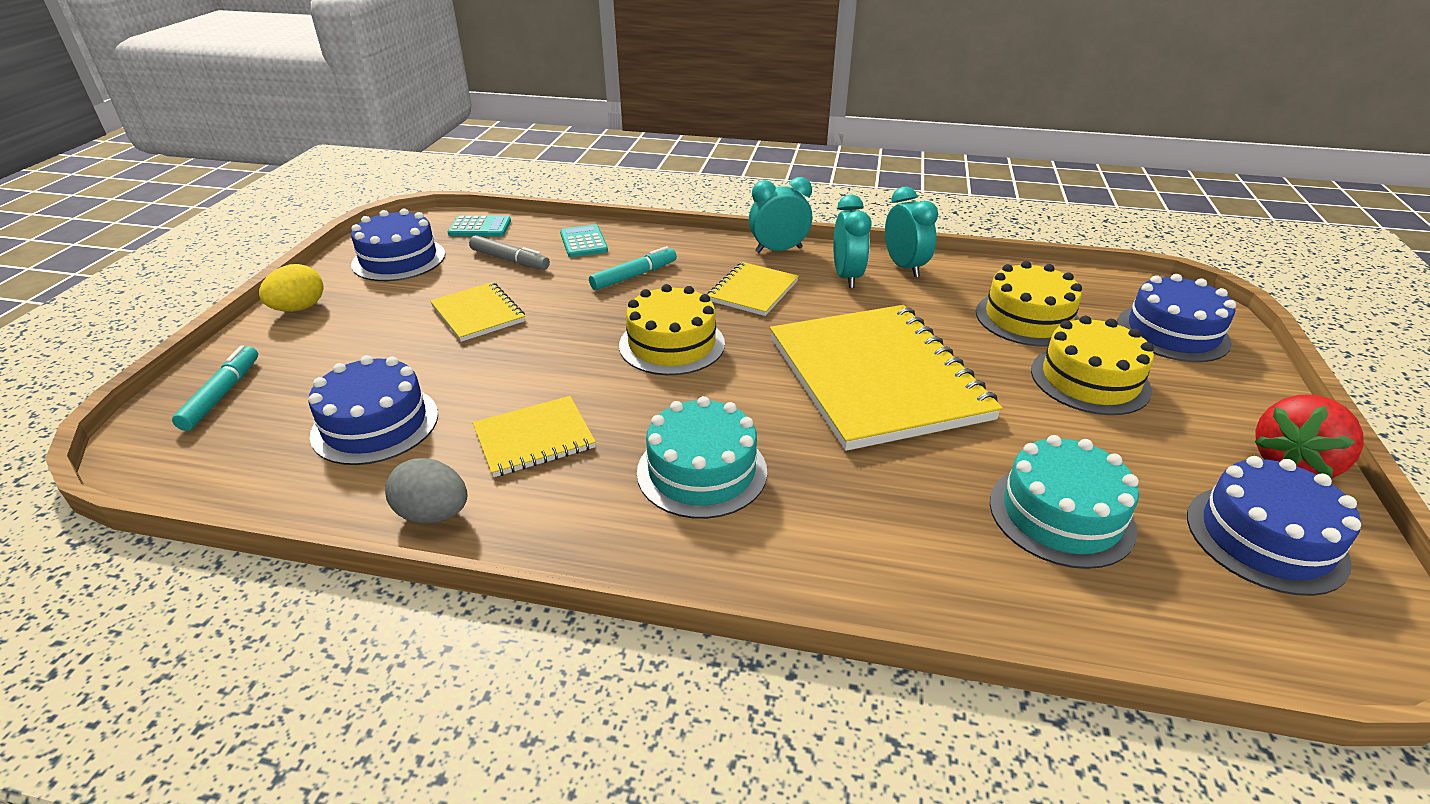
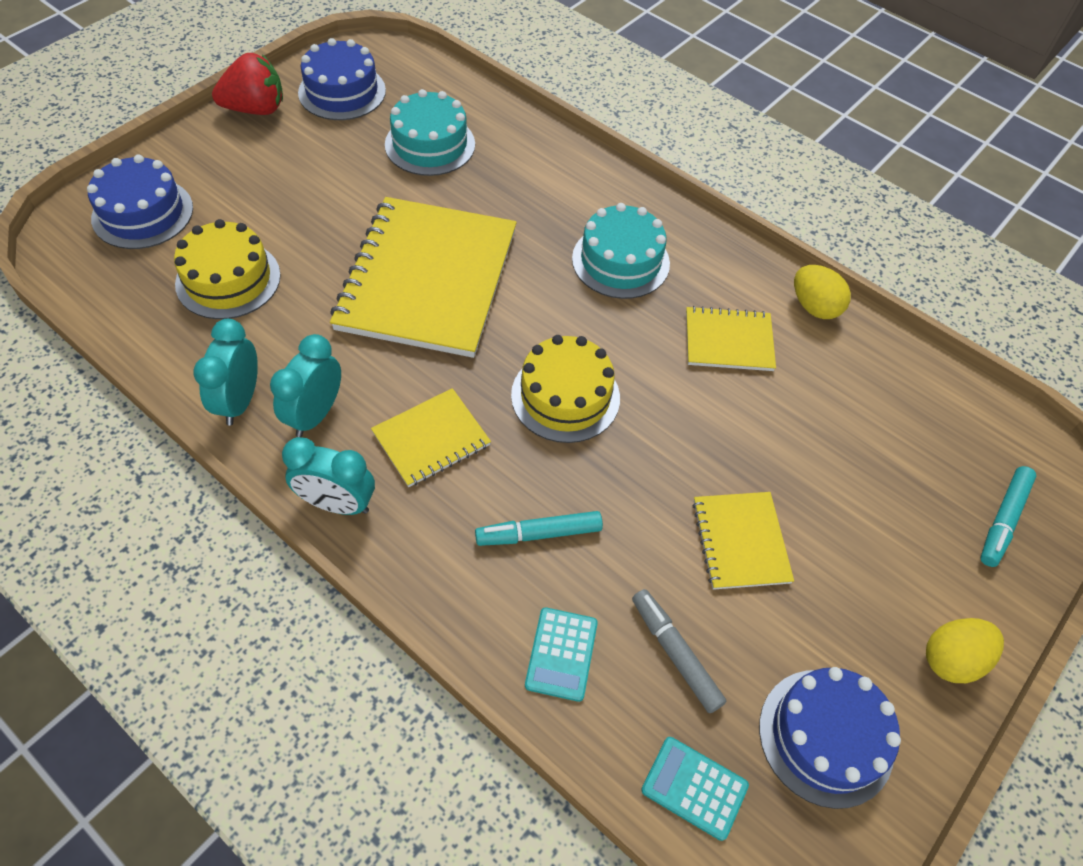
camera: 155 degrees left, 20 degrees up
blue cake [308,355,438,465] -> none
grey egg [385,458,468,523] -> yellow egg [794,265,851,319]
yellow cake [1031,316,1154,415] -> none

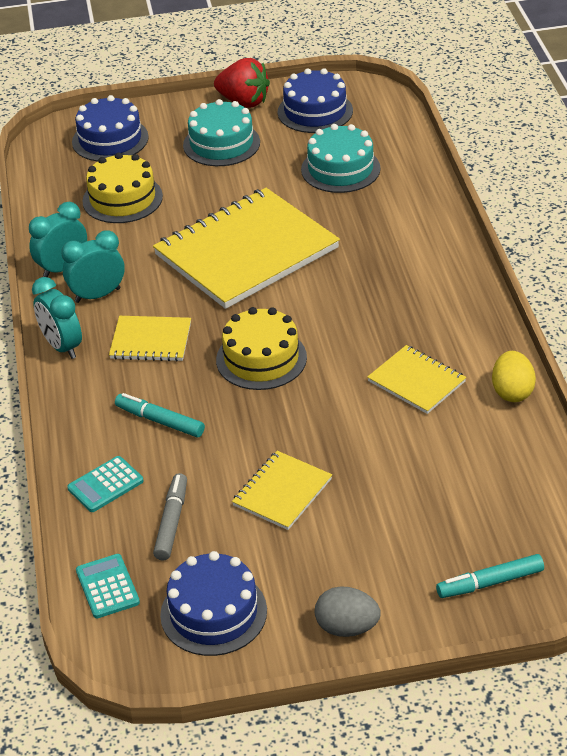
camera: 45 degrees right, 15 degrees down
turquoise cake [572,203,670,299] -> turquoise cake moved to [183,99,260,166]
yellow egg [926,618,1004,683] -> grey egg [315,586,381,637]

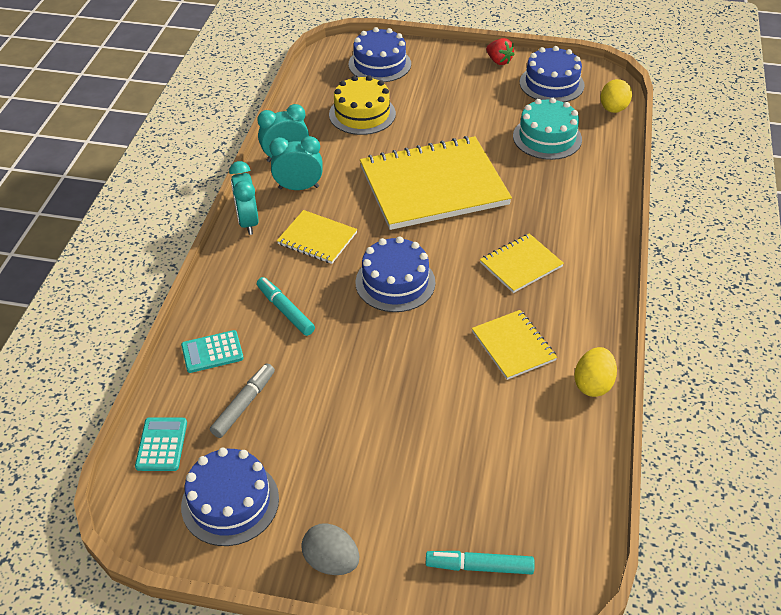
camera: 20 degrees right, 5 degrees up
turquoise cake [183,99,260,166] -> none
red strawberry [214,58,270,108] -> red strawberry [486,38,515,65], size x0.63
yellow cake [216,307,307,390] -> blue cake [355,236,436,312]
yellow notebook [232,451,332,530] -> yellow notebook moved to [480,234,564,293]
none -> yellow egg [601,79,632,113]

